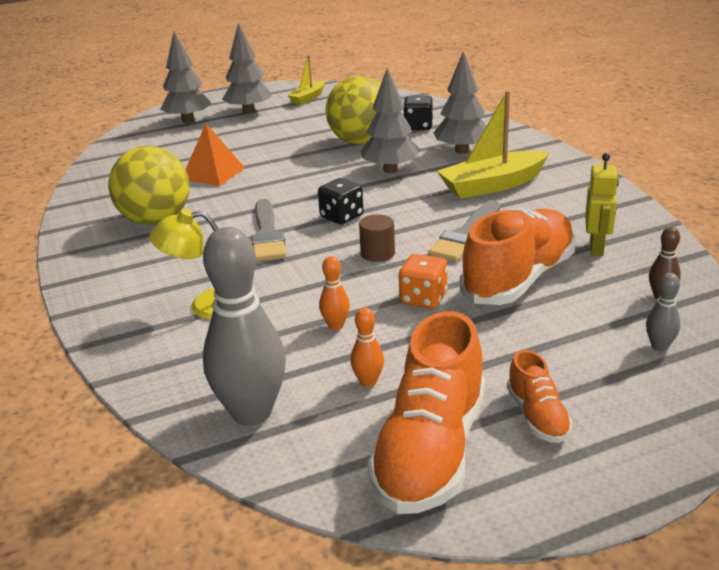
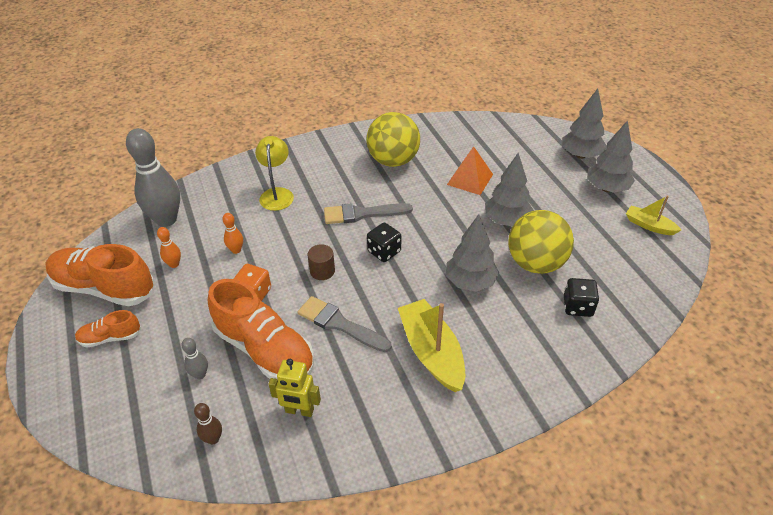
camera: 90 degrees right, 15 degrees up
grey tree [433,51,486,154] -> grey tree moved to [485,153,534,226]
grey bowling pin [646,273,681,351] -> grey bowling pin moved to [181,338,208,379]

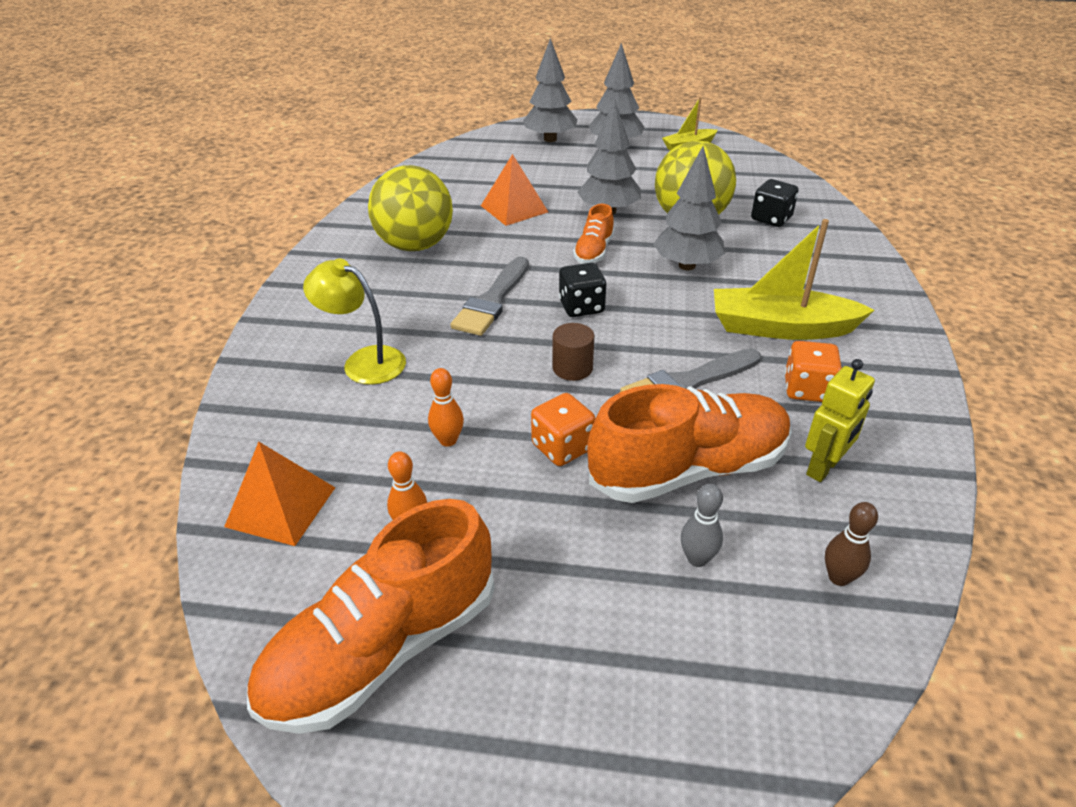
camera: 60 degrees left, 5 degrees down
orange shoe [75,310,142,348] -> orange shoe moved to [573,204,614,264]
grey bowling pin [126,128,180,227] -> orange pyramid [224,442,335,546]
none -> orange dice [785,341,842,402]

